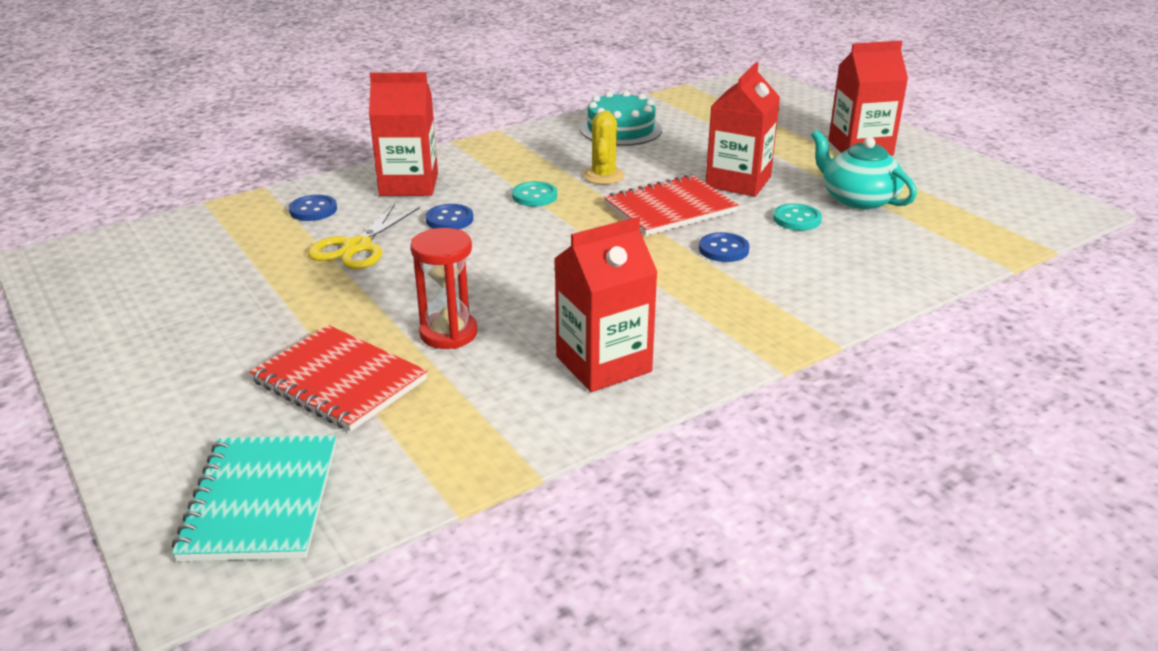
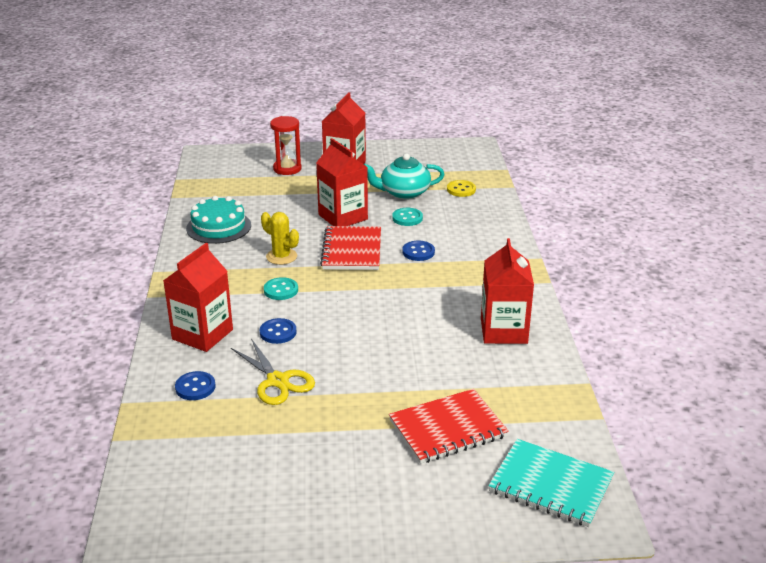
camera: 60 degrees left, 0 degrees up
red hourglass [410,228,477,349] -> red hourglass moved to [270,116,302,175]
none -> yellow button [447,180,476,197]

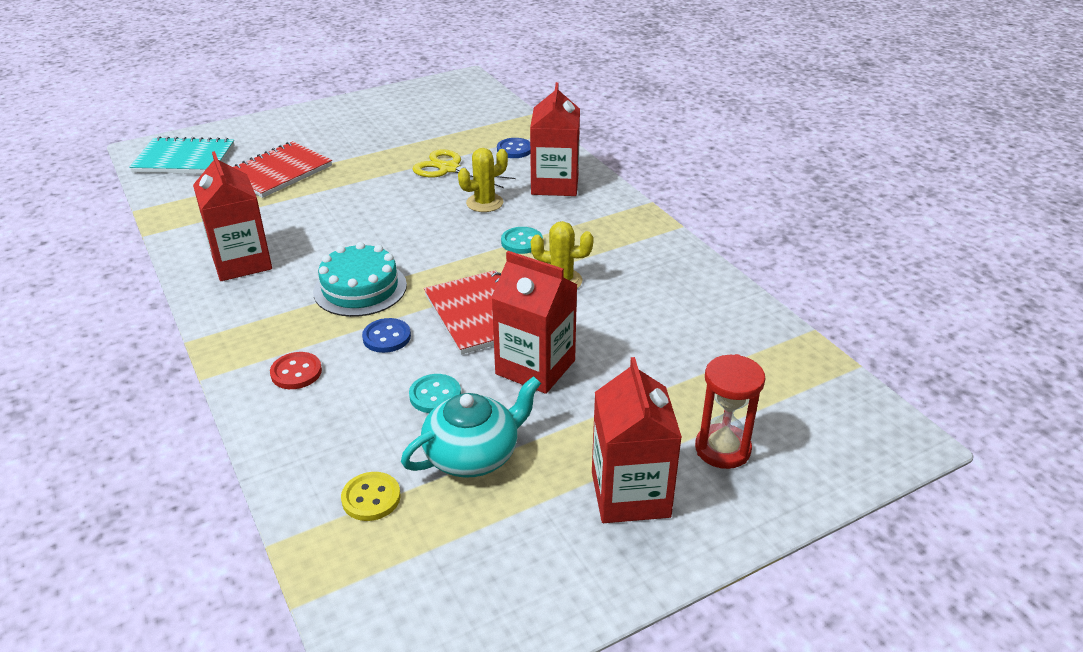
camera: 155 degrees right, 5 degrees up
turquoise cake [186,196,251,244] -> turquoise cake moved to [313,242,407,317]
blue button [260,318,296,344] -> yellow cactus [458,148,508,212]
none -> red button [270,352,322,389]

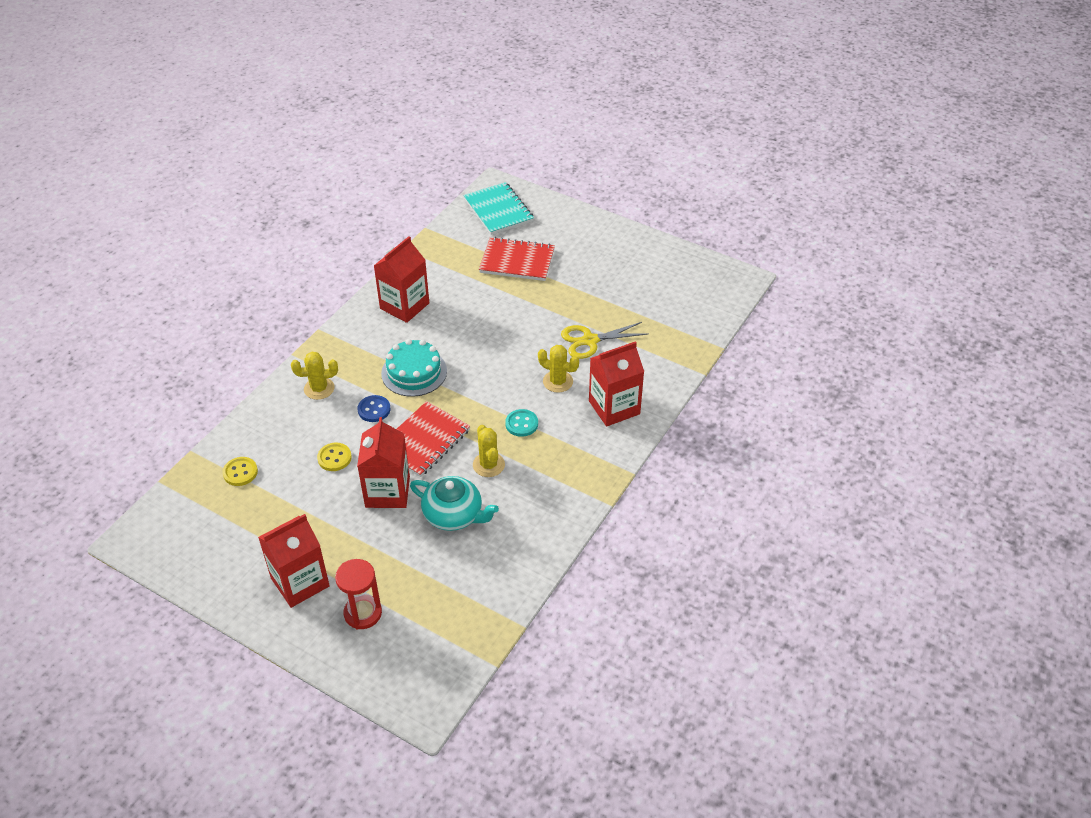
camera: 60 degrees right, 10 degrees up
red button [270,352,322,389] -> yellow cactus [291,352,338,400]
turquoise teapot [401,376,541,478] -> turquoise teapot moved to [410,476,499,531]
turquoise button [409,374,461,413] -> yellow button [317,443,352,471]
yellow scissors [412,149,515,188] -> yellow scissors turned 105 degrees counterclockwise [561,322,648,359]
blue button [497,138,530,158] -> none

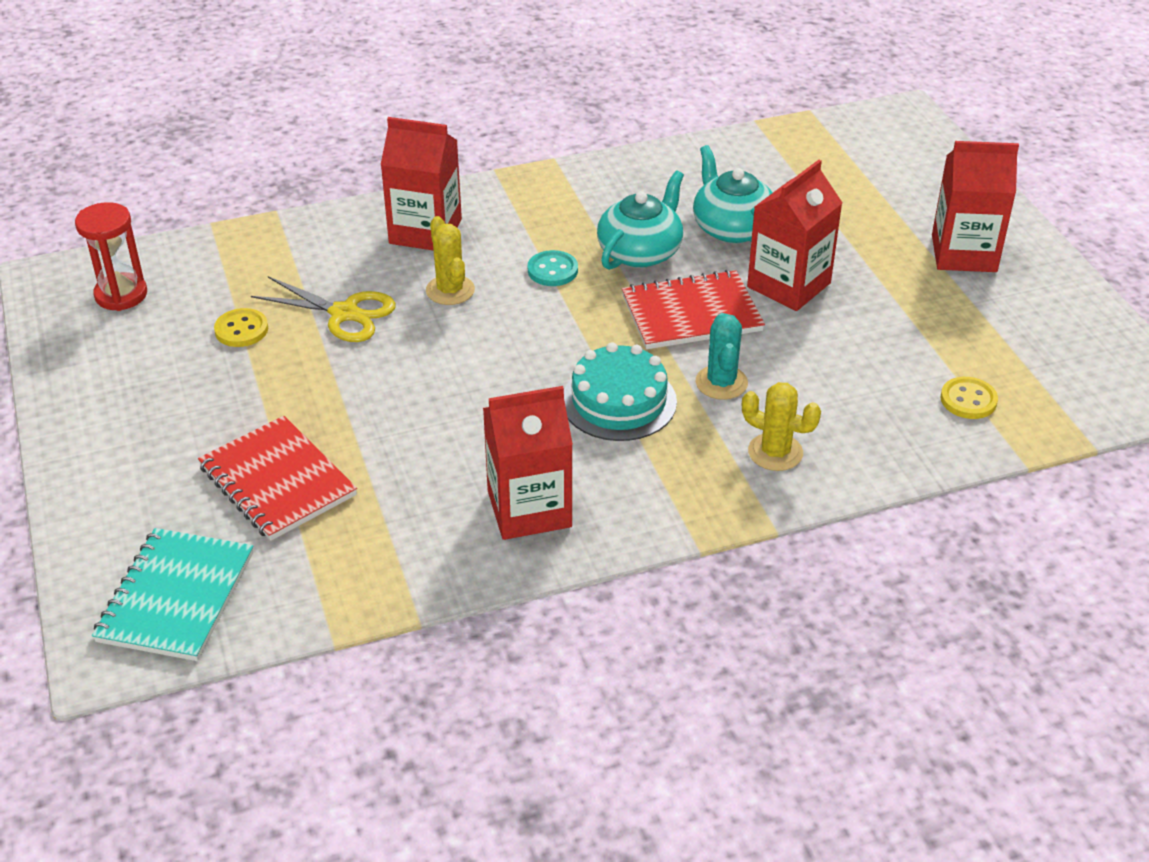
camera: 140 degrees left, 5 degrees down
yellow button [317,443,352,471] -> yellow button moved to [214,308,268,347]
red hourglass [335,559,382,629] -> red hourglass moved to [75,202,147,311]
blue button [358,395,390,422] -> turquoise cactus [696,313,748,400]
yellow cactus [473,425,505,477] -> turquoise teapot [597,171,684,270]

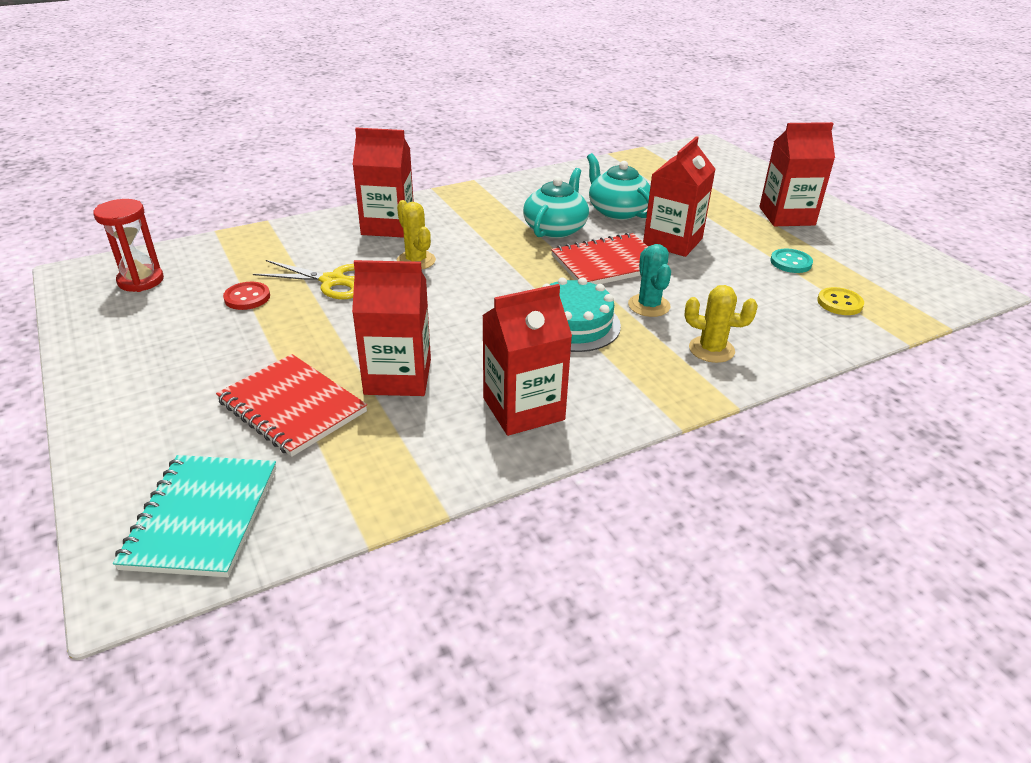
camera: 10 degrees left, 5 degrees down
yellow button [214,308,268,347] -> red button [223,282,270,310]
turquoise button [528,250,578,286] -> turquoise button moved to [770,248,813,273]
none -> red carton [352,260,431,396]

